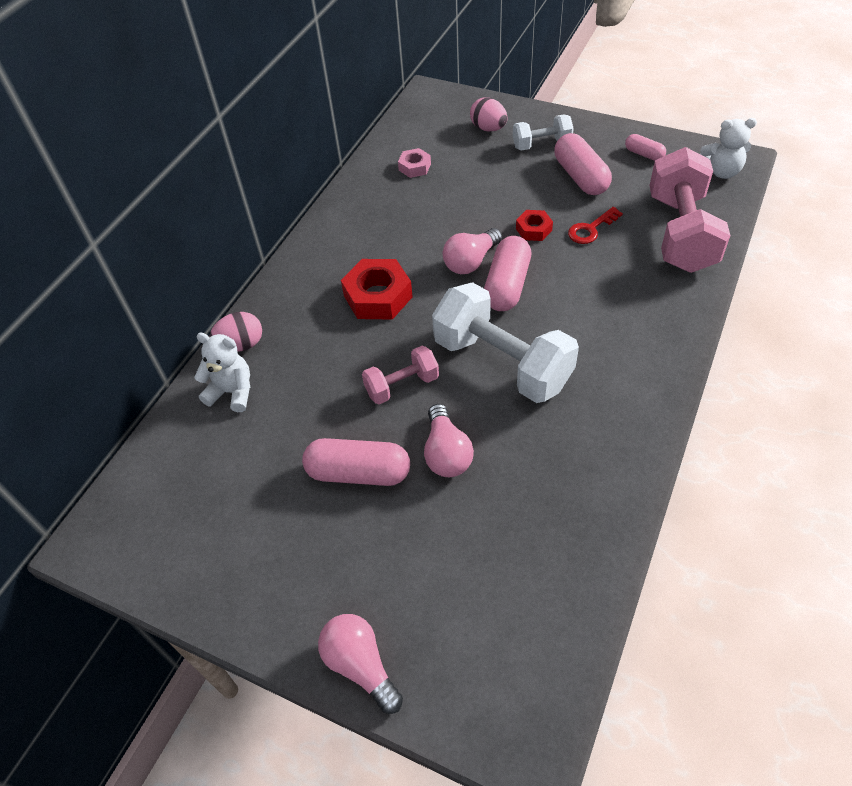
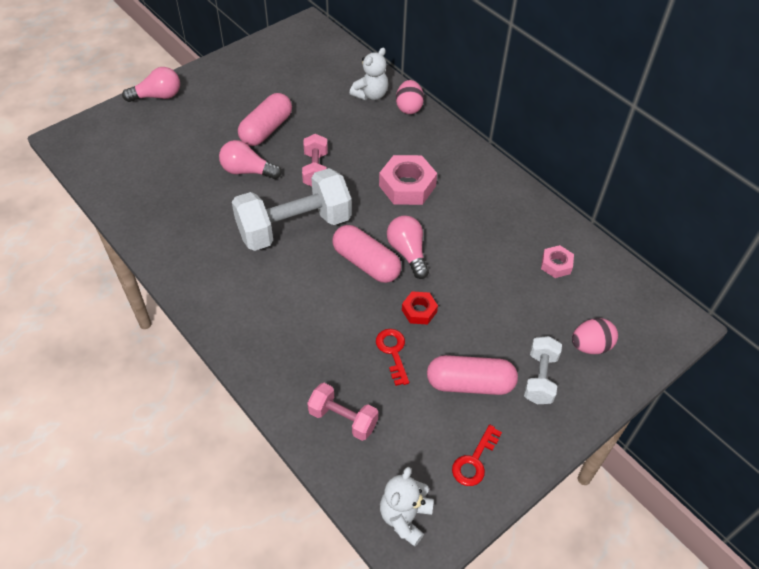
camera: 110 degrees right, 0 degrees up
red nut [341,259,413,320] -> pink nut [379,155,437,205]
pink capsule [625,134,666,161] -> red key [452,424,502,486]
pink dumbbell [649,147,731,273] -> pink dumbbell [307,383,378,441], size x0.52

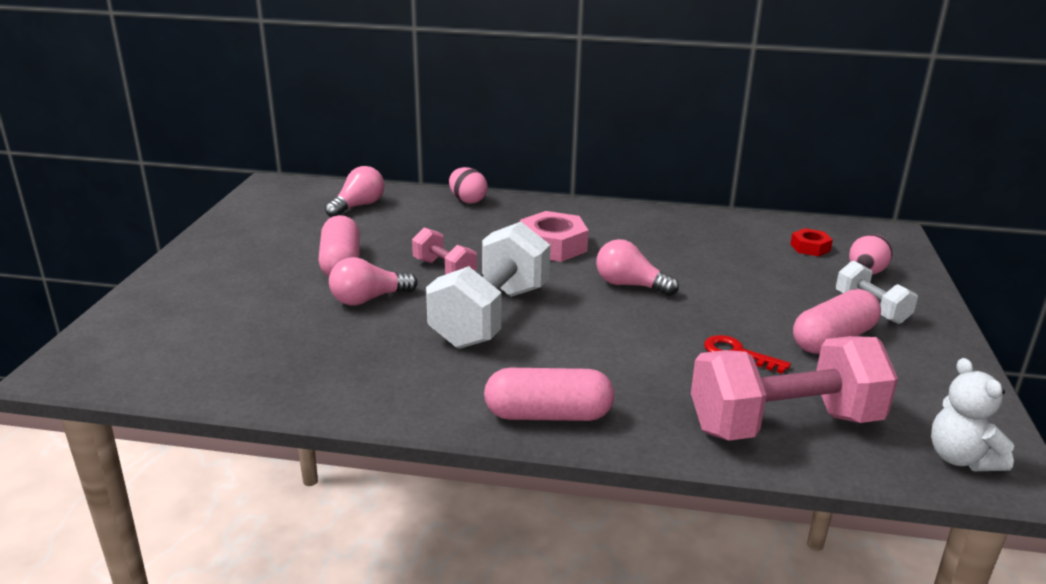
camera: 40 degrees left, 25 degrees down
pink light bulb [122,67,180,102] -> pink light bulb moved to [325,166,385,217]
pink dumbbell [307,383,378,441] -> pink dumbbell [691,336,898,441], size x1.94
pink capsule [332,225,401,283] -> pink capsule moved to [484,368,614,421]
white teddy bear [350,48,388,100] -> none
red nut [402,291,438,324] -> red nut moved to [790,228,833,256]
red key [452,424,502,486] -> none
pink nut [541,245,574,278] -> none

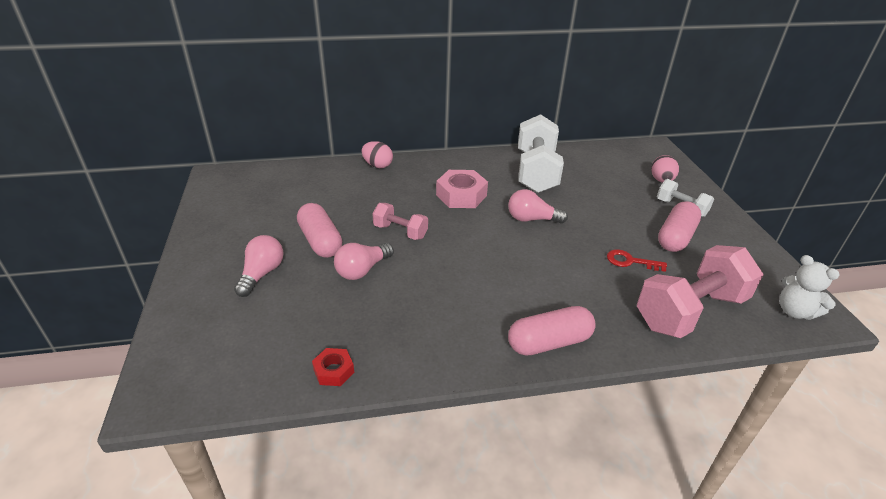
camera: 20 degrees left, 10 degrees up
pink light bulb [325,166,385,217] -> pink light bulb moved to [234,235,284,297]
white dumbbell [426,222,550,349] -> white dumbbell moved to [518,114,564,193]
red nut [790,228,833,256] -> red nut moved to [312,348,354,386]

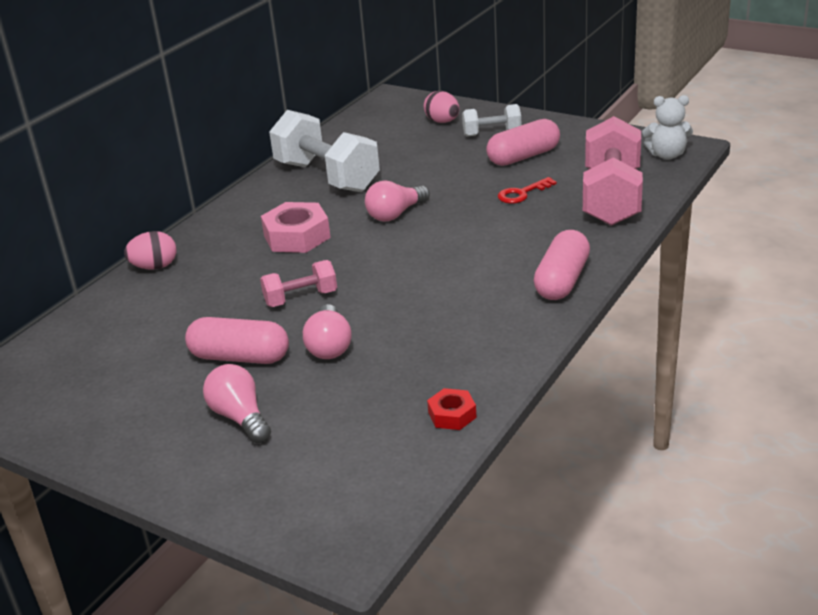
camera: 45 degrees left, 5 degrees down
pink capsule [658,201,701,252] -> pink capsule turned 75 degrees clockwise [486,119,560,166]

